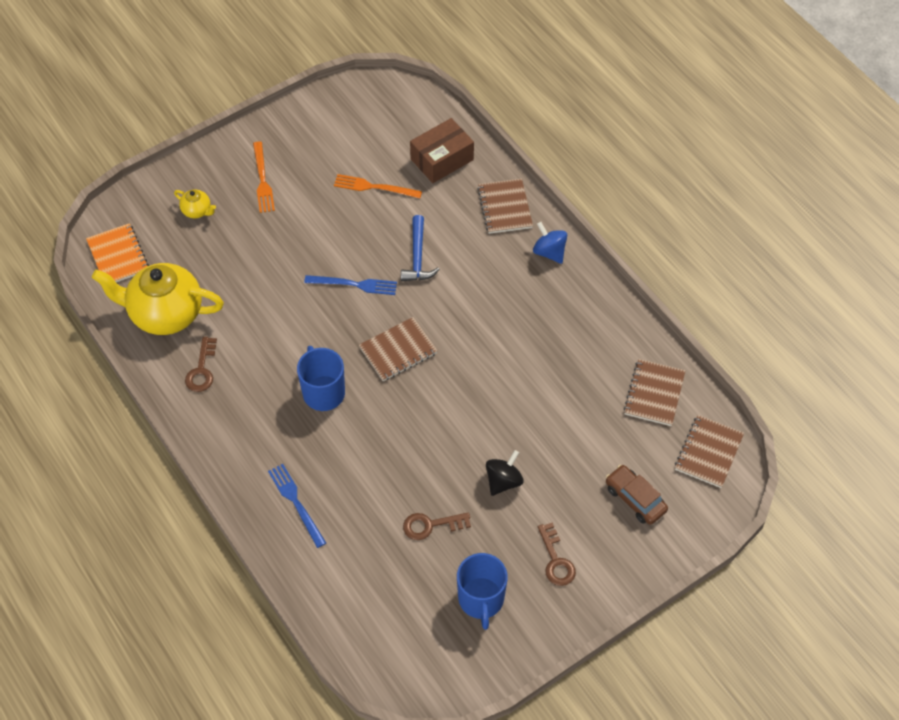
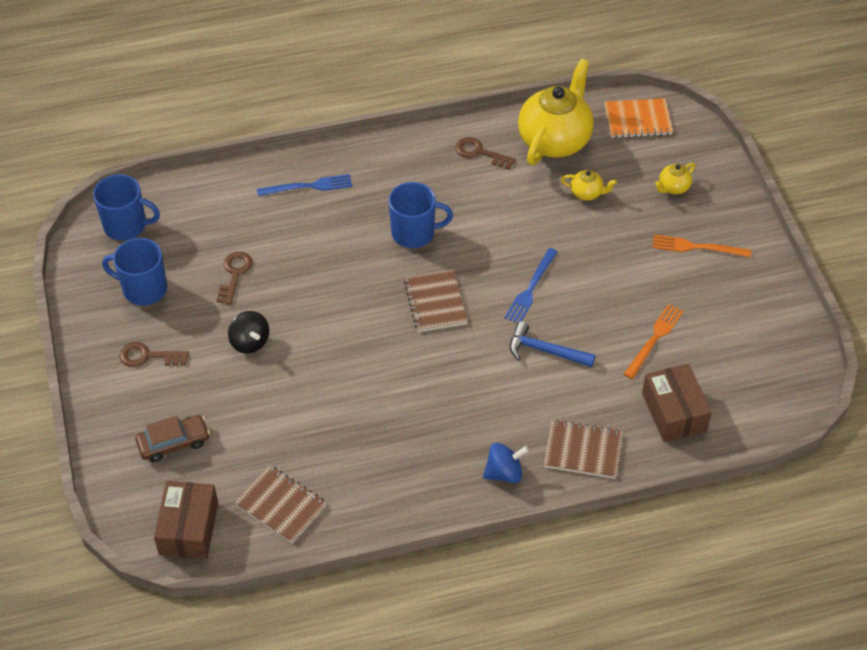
camera: 110 degrees right, 5 degrees down
brown notebook [675,415,744,488] -> brown box [154,481,218,559]
none -> blue mug [93,174,160,240]
none -> yellow teapot [561,170,617,201]

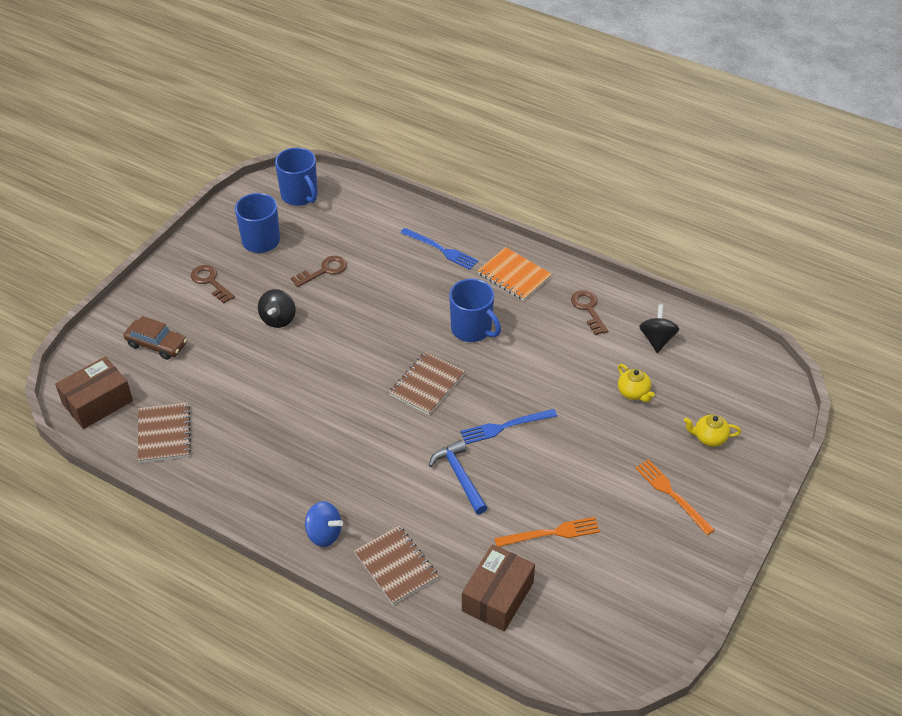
camera: 45 degrees right, 5 degrees down
yellow teapot [518,59,594,165] -> black spinning top [639,304,679,353]
orange notebook [605,98,673,138] -> orange notebook moved to [478,247,552,301]

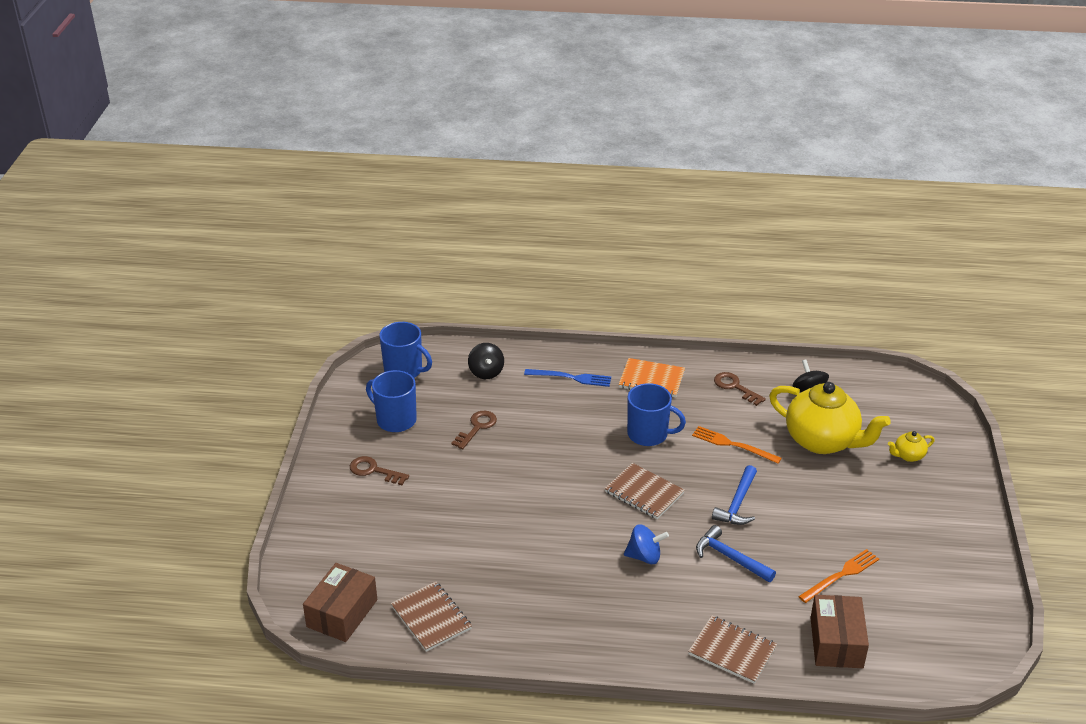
camera: 25 degrees left, 10 degrees down
brown car [124,316,187,360] -> none
black spinning top [258,289,296,328] -> black spinning top moved to [468,343,504,379]
blue spinning top [305,501,343,547] -> blue spinning top moved to [624,524,669,564]
brown notebook [389,352,465,415] -> brown notebook turned 60 degrees counterclockwise [604,463,685,519]
blue fork [460,409,557,444] -> blue hammer [712,465,757,525]
yellow teapot [618,364,655,402] -> yellow teapot [769,382,891,454], size x2.35
orange fork [635,460,715,535] -> orange fork moved to [692,426,782,464]

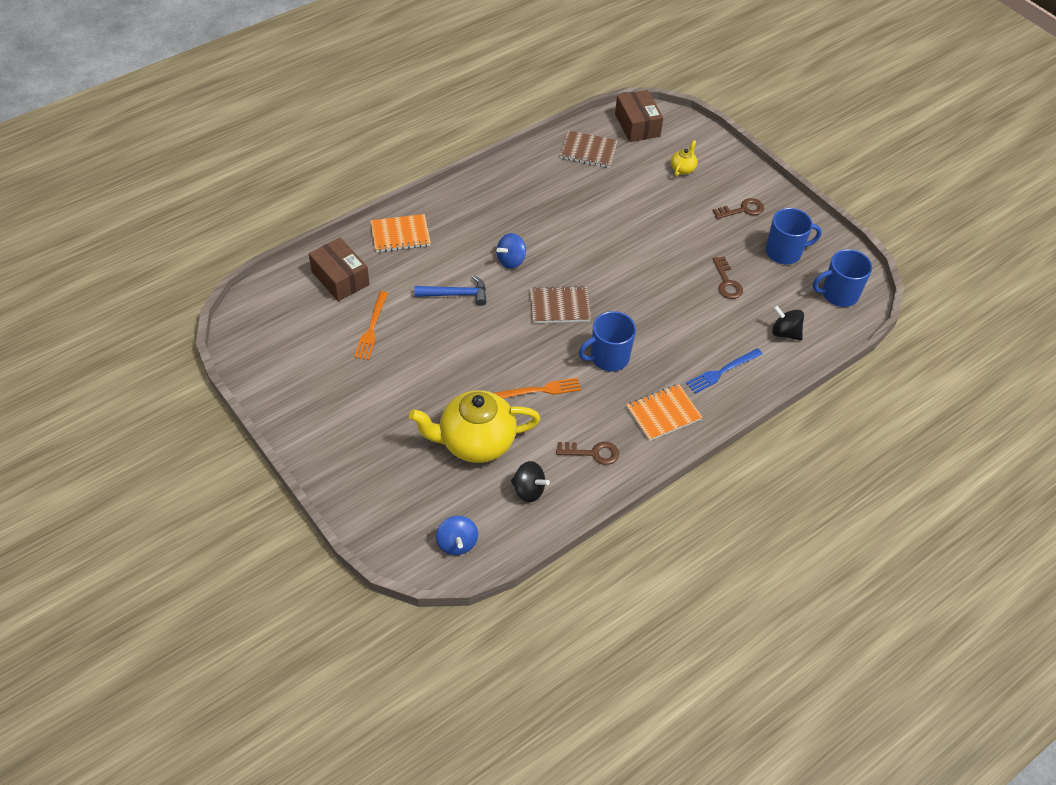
camera: 135 degrees right, 15 degrees up
brown notebook [688,616,777,684] -> orange notebook [370,214,431,252]
blue hammer [712,465,757,525] -> none
yellow teapot [888,431,935,462] -> yellow teapot moved to [671,140,697,176]
none -> blue spinning top [436,516,478,555]

